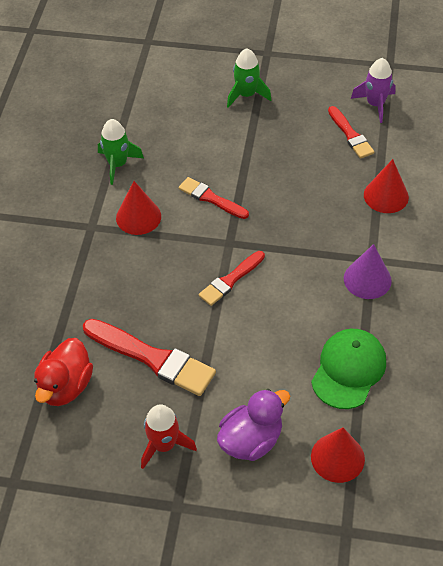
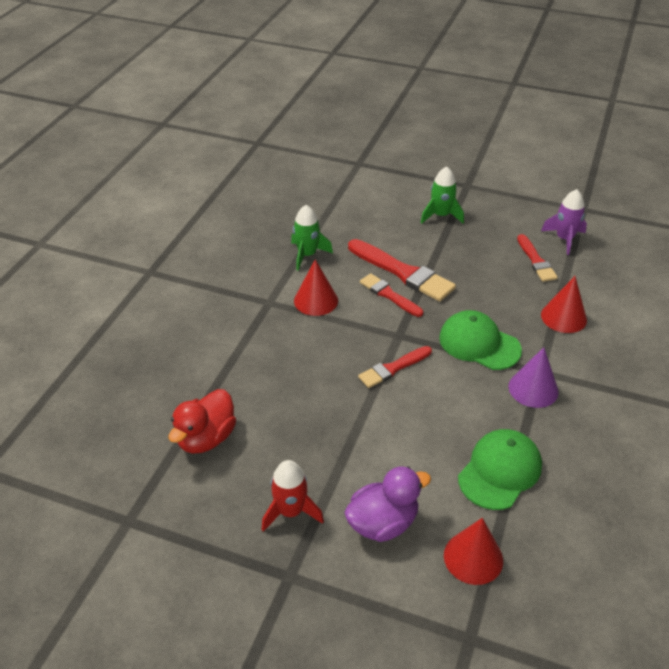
camera: 10 degrees right, 10 degrees down
red brush [83,319,216,396] -> red brush moved to [348,239,456,302]
none -> green cap [439,310,522,370]

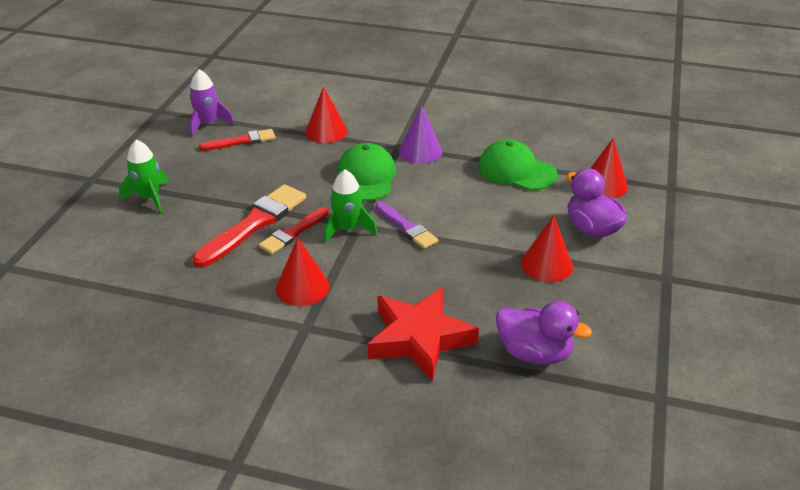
camera: 95 degrees left, 5 degrees down
red duck [169,389,236,454] -> purple duck [496,301,592,365]
red rocket [262,460,324,532] -> none
green rocket [291,205,333,271] -> green rocket moved to [324,170,377,243]
red brush [358,346,432,388] -> purple brush [376,202,438,249]
green cap [439,310,522,370] -> green cap turned 150 degrees clockwise [337,143,396,201]
none -> red star [368,287,479,382]
none -> red cone [521,215,573,282]

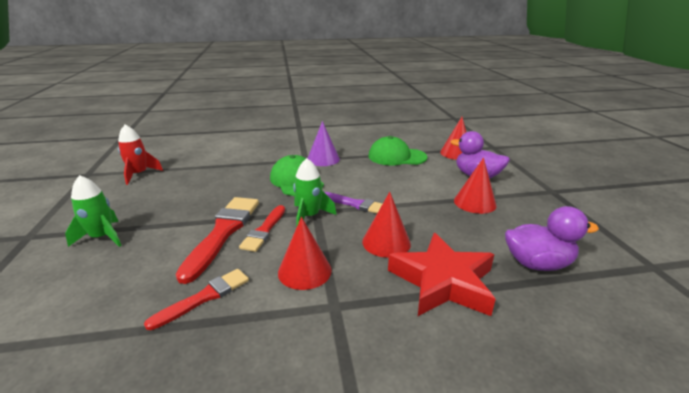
camera: 25 degrees left, 10 degrees down
purple rocket [189,69,234,136] -> red rocket [118,125,163,185]
red brush [199,129,276,151] -> red brush moved to [144,269,249,330]
red cone [305,86,347,143] -> red cone moved to [362,192,411,258]

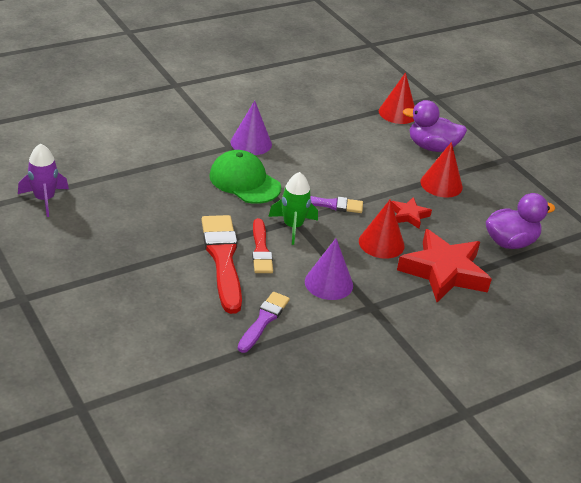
camera: 25 degrees left, 10 degrees up
green rocket [65,175,122,247] -> none
red rocket [118,125,163,185] -> purple rocket [18,143,69,217]
red brush [144,269,249,330] -> purple brush [238,292,290,353]
red cone [278,217,332,290] -> purple cone [305,238,353,300]
green cap [368,136,427,165] -> none
none -> red star [391,197,432,229]

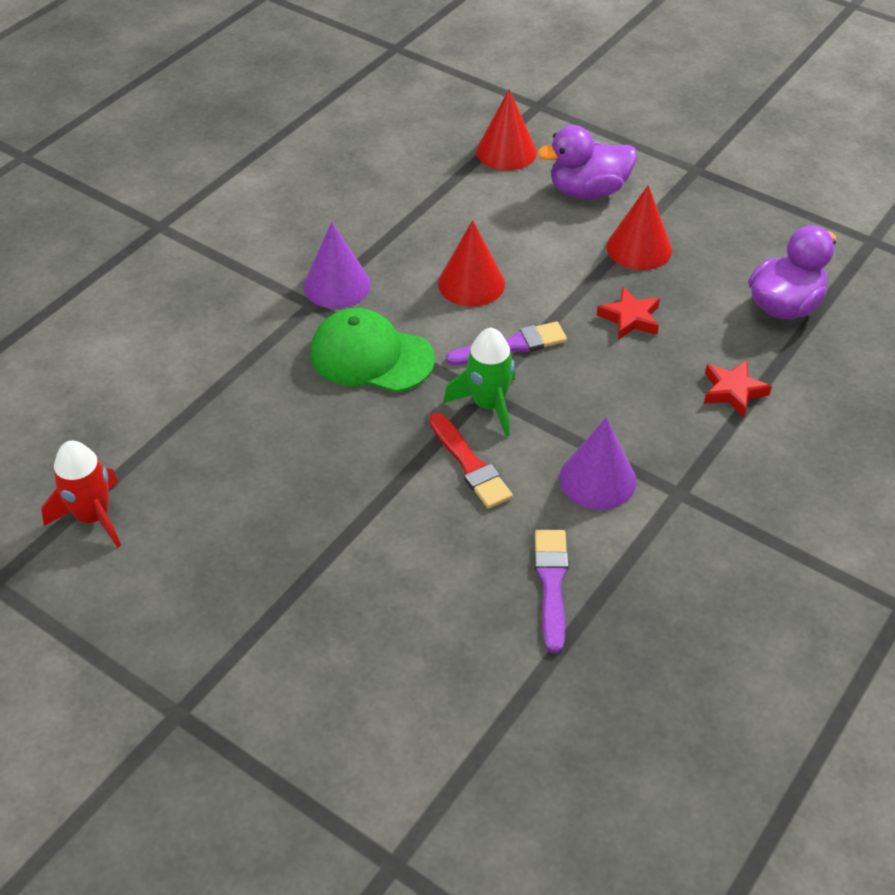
camera: 20 degrees left, 10 degrees up
purple rocket [18,143,69,217] -> red rocket [41,441,121,548]
red brush [201,215,242,314] -> none
red cone [359,199,405,259] -> red cone moved to [438,220,505,307]
red star [397,229,492,302] -> red star [704,360,772,417], size x0.49

